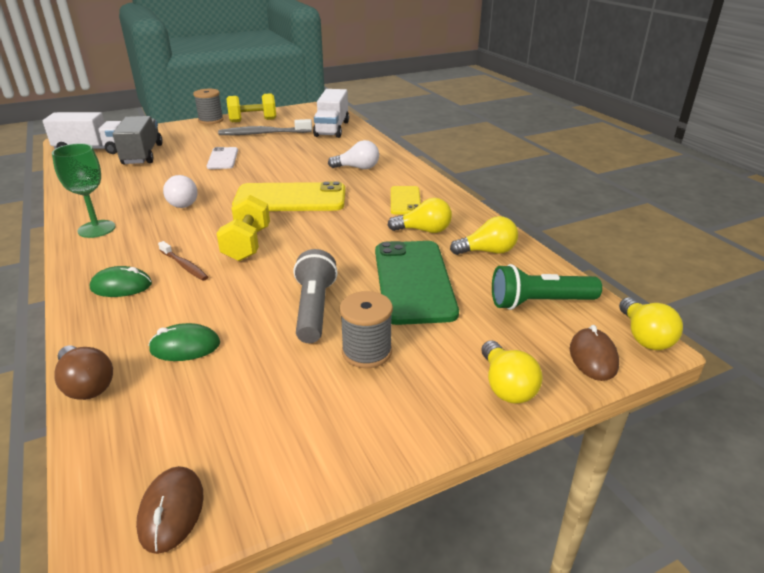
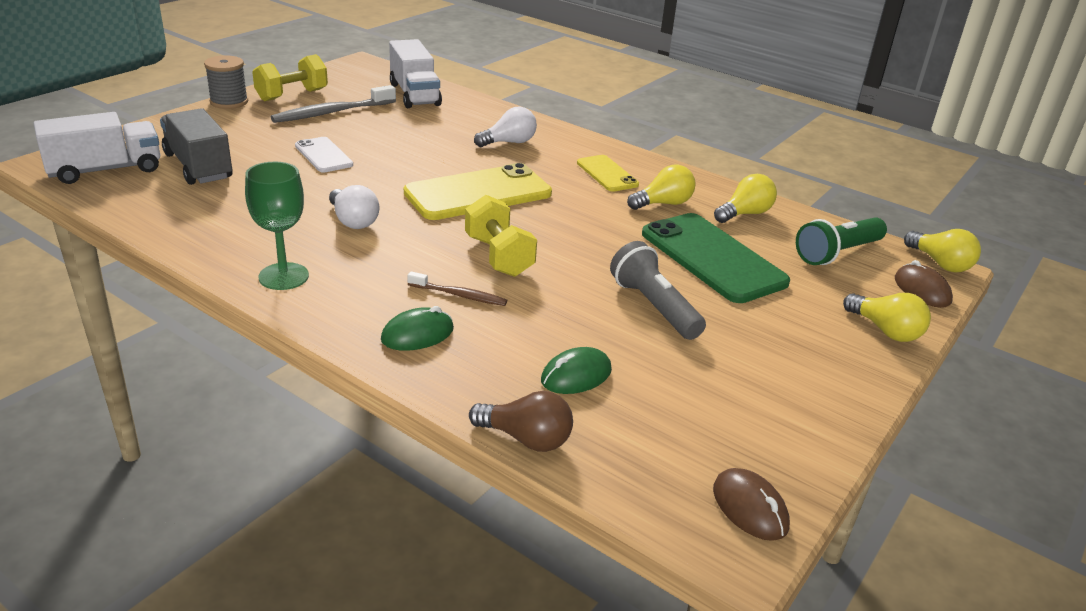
camera: 30 degrees left, 0 degrees up
grey spool [340,291,393,368] -> none

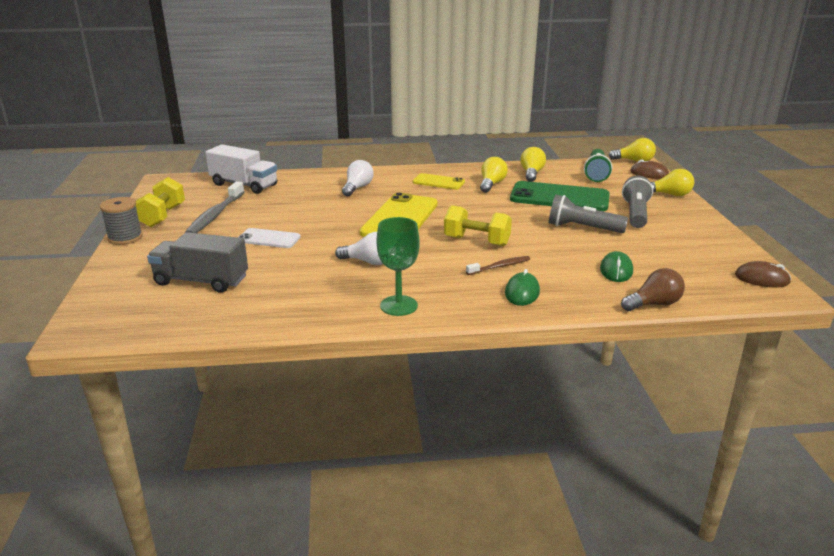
camera: 40 degrees left, 5 degrees down
white truck [34,112,160,184] -> none
none -> grey flashlight [622,176,653,228]

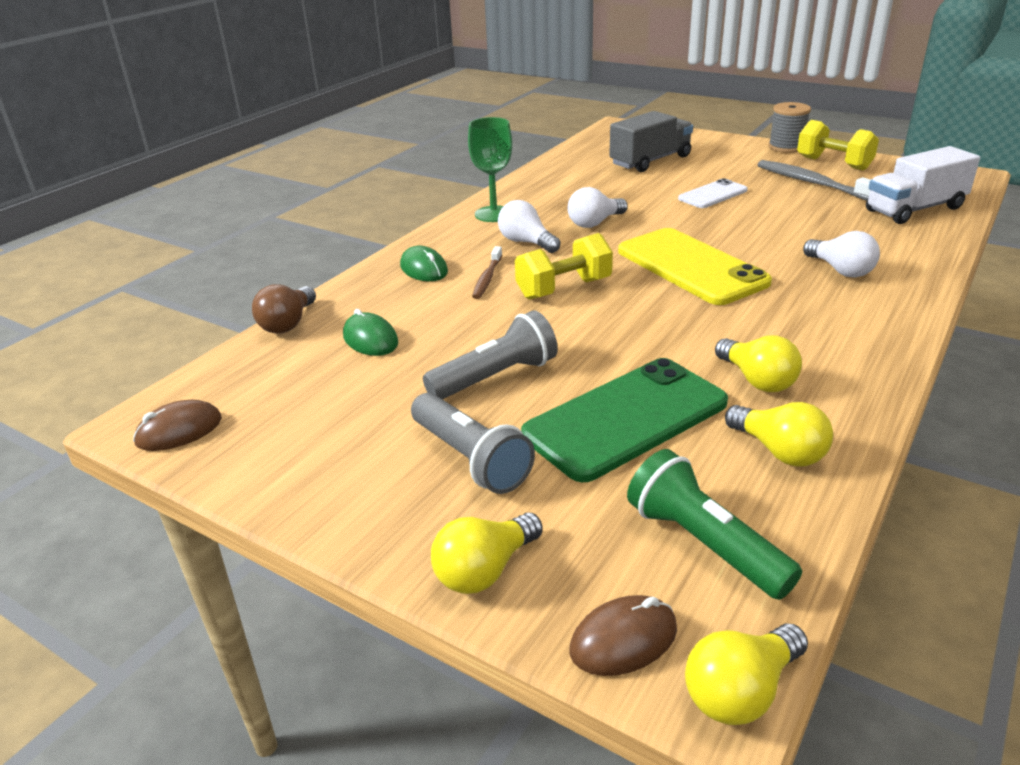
camera: 130 degrees right, 5 degrees up
yellow phone [413,173,465,190] -> none
none -> white light bulb [498,200,560,253]

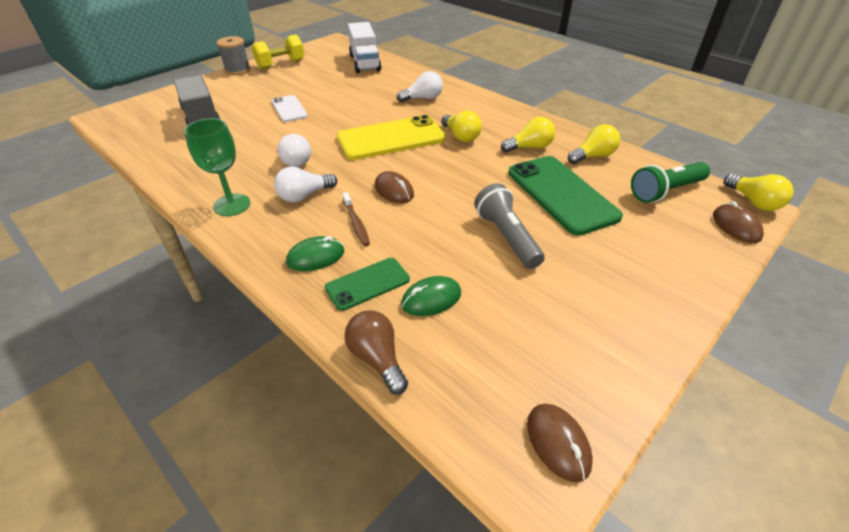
camera: 80 degrees left, 10 degrees up
brown light bulb [252,285,316,333] -> brown light bulb turned 150 degrees counterclockwise [344,310,408,394]
grey flashlight [411,393,535,494] -> none
yellow light bulb [431,513,543,594] -> yellow light bulb moved to [441,111,482,142]
brown toothbrush [472,246,502,299] -> brown toothbrush turned 45 degrees clockwise [342,192,370,246]
yellow dumbbell [515,233,613,300] -> brown mouse [375,171,414,203]
grey toothbrush [758,160,870,201] -> none
none -> green phone [325,258,410,311]

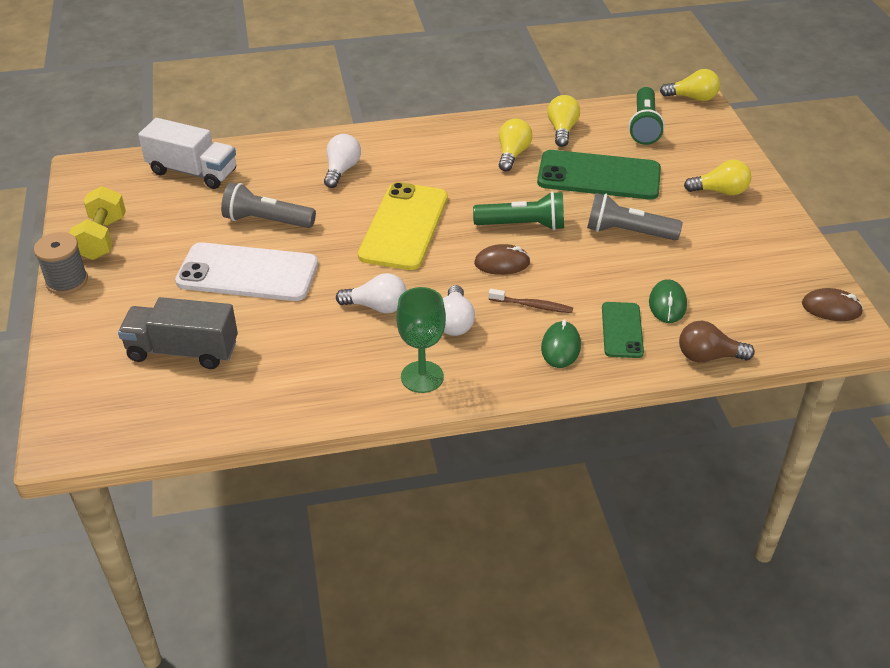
camera: 55 degrees left, 0 degrees up
white phone [271,95,308,122] -> white phone [175,242,318,301], size x1.84
yellow light bulb [441,111,482,142] -> yellow light bulb moved to [684,160,751,195]
brown mouse [713,201,764,243] -> none
none -> grey flashlight [221,182,316,228]
none -> green flashlight [473,191,564,231]

